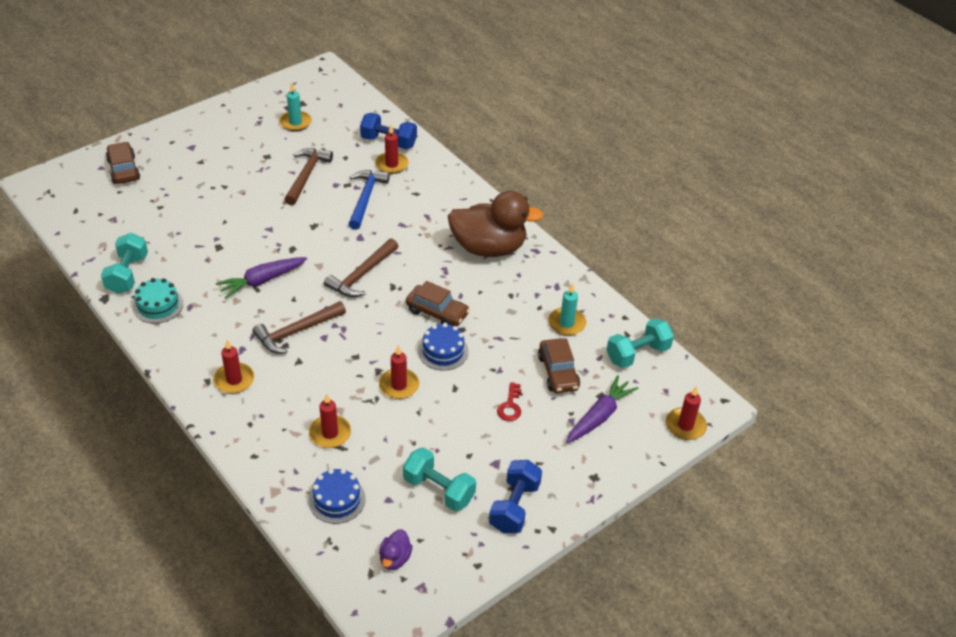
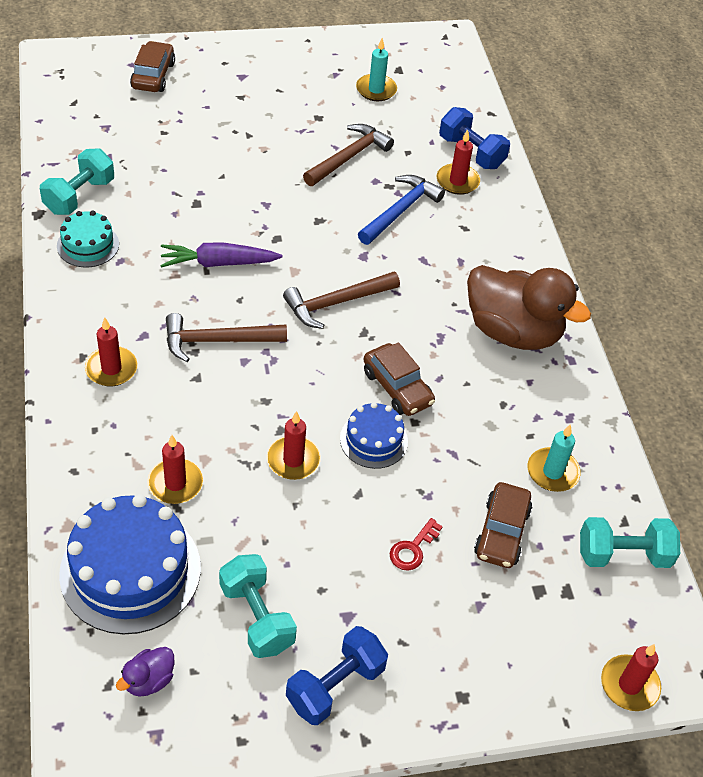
camera: 25 degrees right, 5 degrees up
blue cake [309,469,366,524] -> blue cake [59,494,201,634], size x1.85
purple carrot [566,375,638,443] -> none

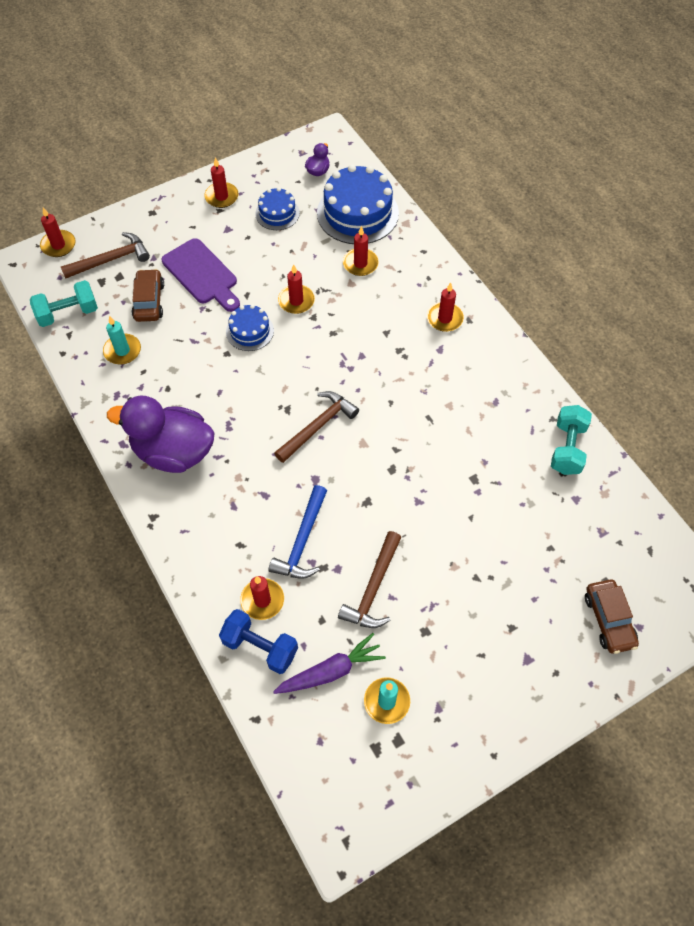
camera: 165 degrees right, 10 degrees up
turquoise cake [57,211,119,267] -> none
purple carrot [160,242,283,268] -> purple carrot moved to [273,633,386,694]
brown hammer [166,313,287,362] -> brown hammer moved to [61,232,150,279]
turquoise dumbbell [219,554,297,658] -> blue cake [255,187,300,230]
blue dumbbell [286,626,388,725] -> red candle [204,157,239,208]
brown car [364,342,435,416] -> none
red key [390,518,443,571] -> purple cutting board [162,238,240,312]
brown duck [467,265,591,350] -> purple duck [107,396,215,473]

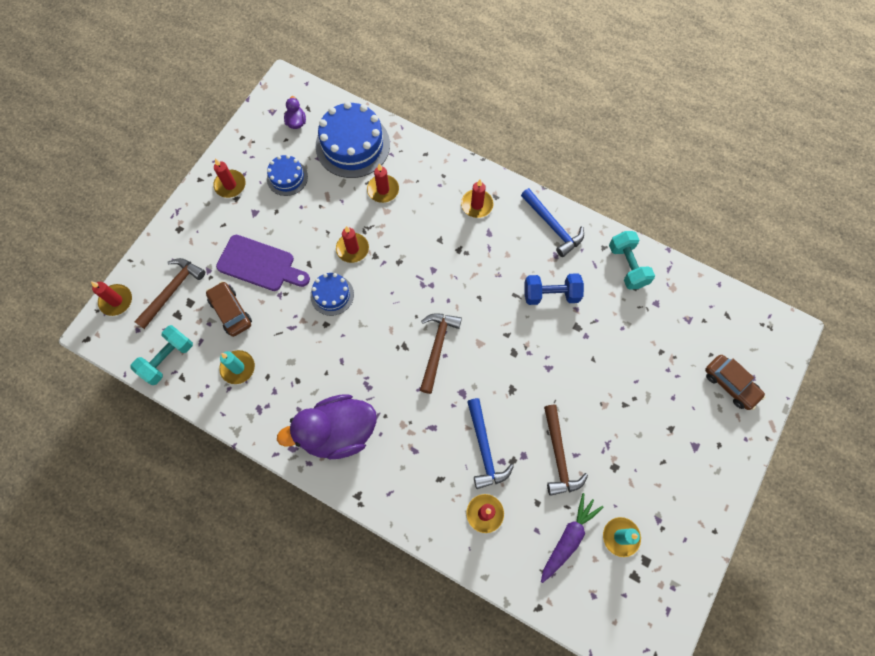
camera: 30 degrees left, 10 degrees up
blue dumbbell [219,609,298,674] -> blue dumbbell moved to [524,273,584,305]
none -> blue hammer [521,188,584,257]

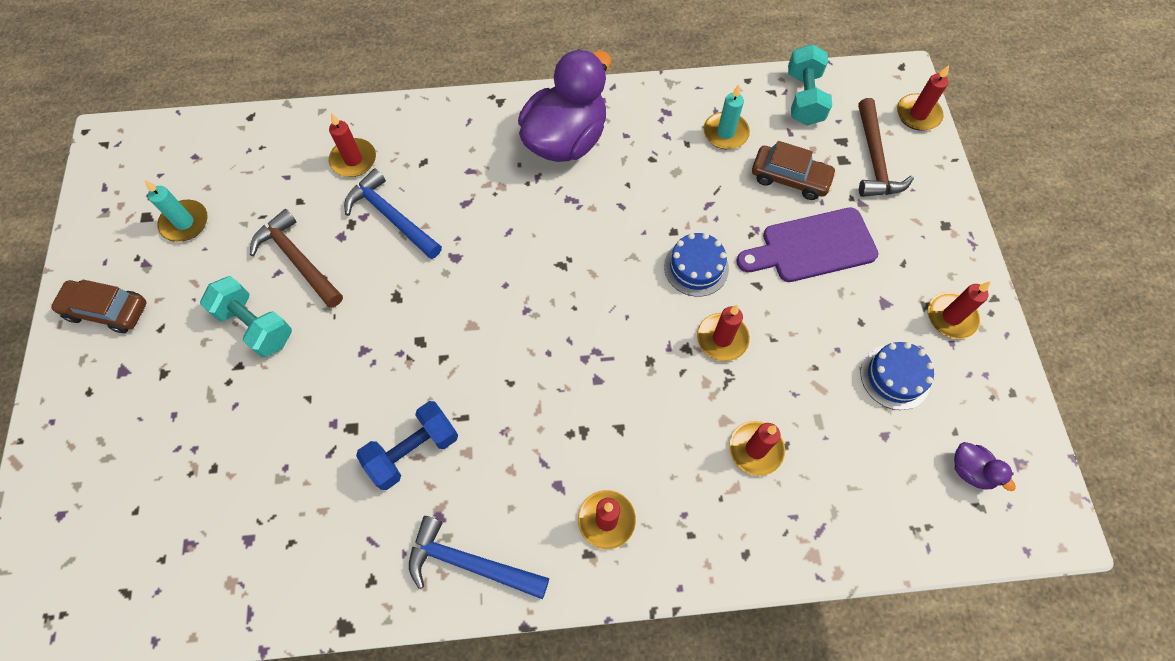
camera: 145 degrees right, 5 degrees down
blue cake [316,101,390,178] -> none
brown hammer [420,313,462,394] -> none
purple carrot [541,493,603,583] -> none
turquoise dumbbell [609,231,655,290] -> turquoise dumbbell moved to [200,276,292,358]
brown car [705,355,765,410] -> brown car moved to [50,280,146,333]

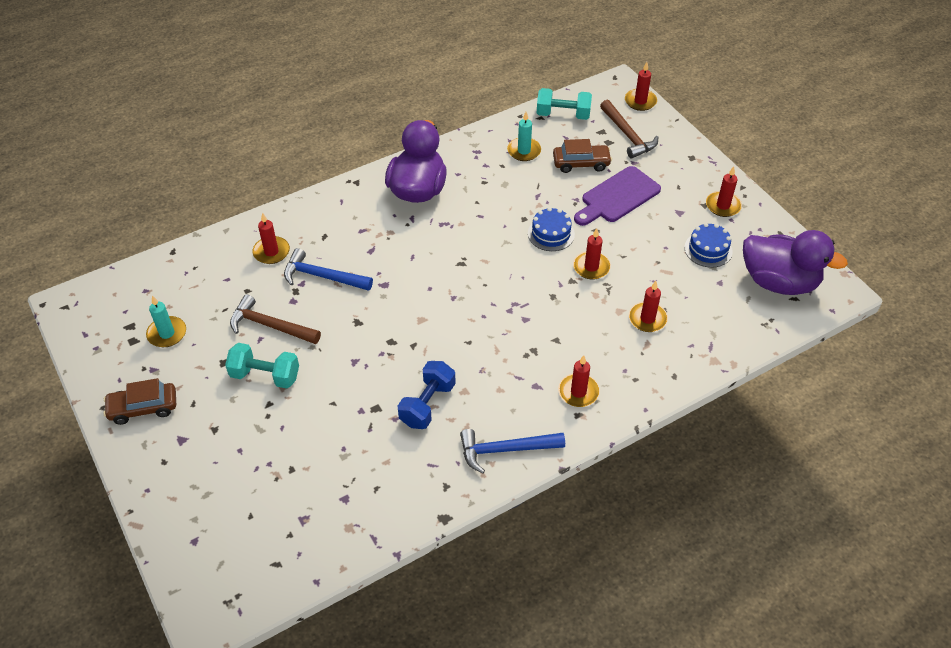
camera: 25 degrees left, 15 degrees down
turquoise dumbbell [788,44,832,125] -> turquoise dumbbell turned 60 degrees counterclockwise [537,88,592,120]
purple duck [954,442,1016,491] -> purple duck [743,230,848,295], size x2.41

